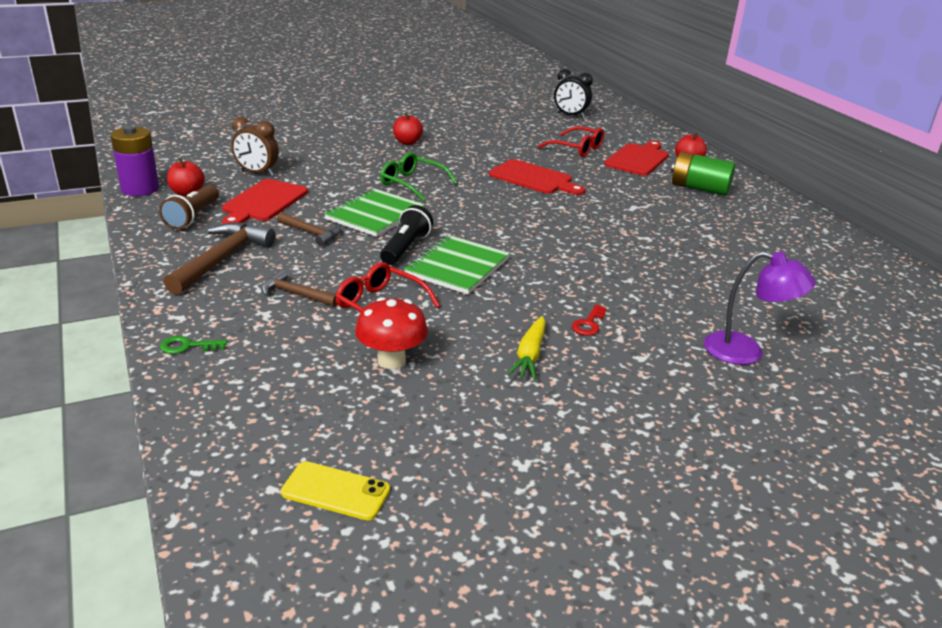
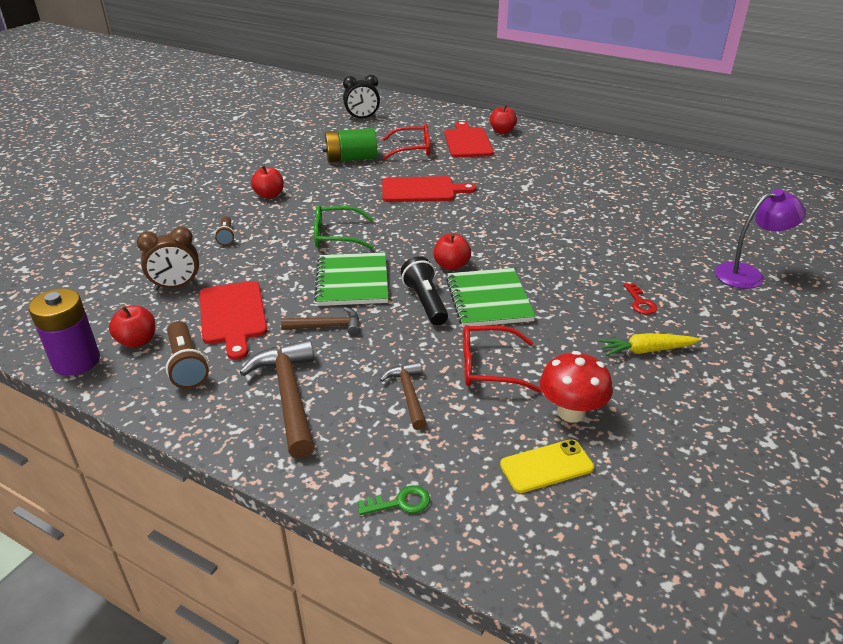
camera: 35 degrees left, 5 degrees up
green key [160,336,227,354] -> green key turned 150 degrees counterclockwise [358,486,430,515]
brown hammer [262,269,338,307] -> brown hammer turned 90 degrees clockwise [380,362,427,430]
yellow phone [281,461,390,520] -> yellow phone moved to [500,439,594,493]
yellow carrot [508,316,546,380] -> yellow carrot turned 105 degrees clockwise [598,333,701,356]
green battery [671,152,736,196] -> green battery moved to [322,128,377,162]
none -> brown flashlight [215,216,235,246]
none -> red apple [433,234,471,270]

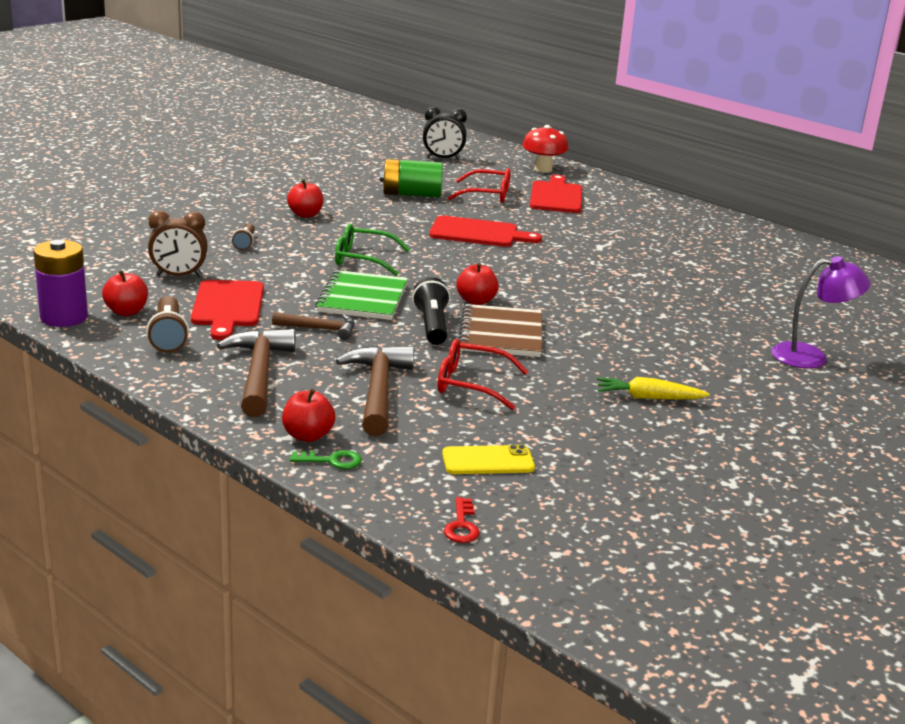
camera: 10 degrees right, 10 degrees down
brown hammer [380,362,427,430] -> brown hammer [336,345,414,436], size x1.72
green notebook [446,268,536,327] -> brown notebook [459,304,542,357]
red apple [490,105,517,134] -> red apple moved to [282,389,335,442]
red mushroom [540,351,613,423] -> red mushroom moved to [522,125,568,173]
red key [624,283,657,314] -> red key moved to [444,497,480,543]

